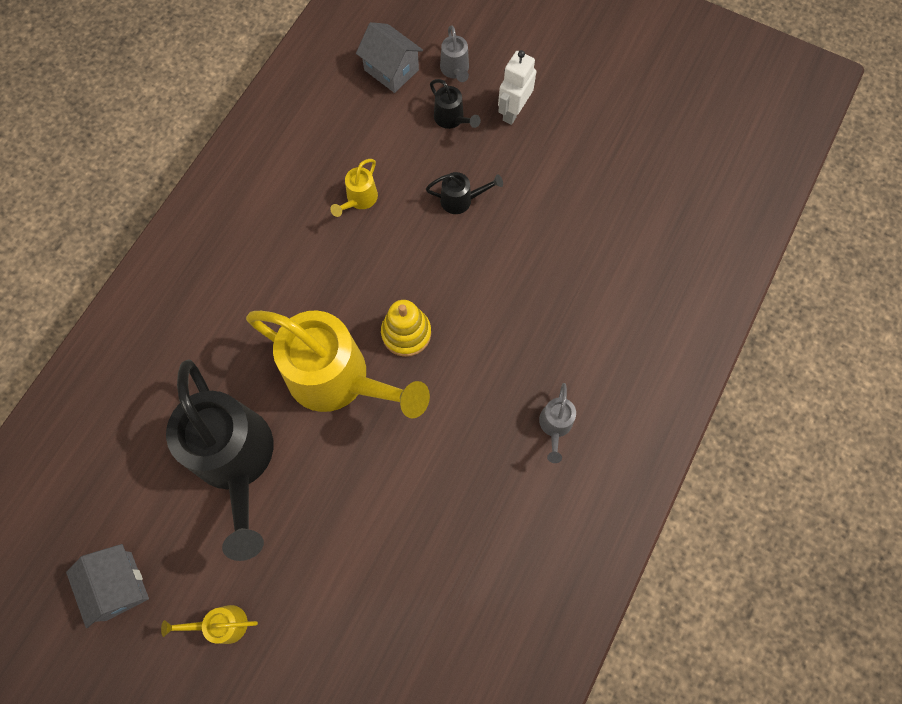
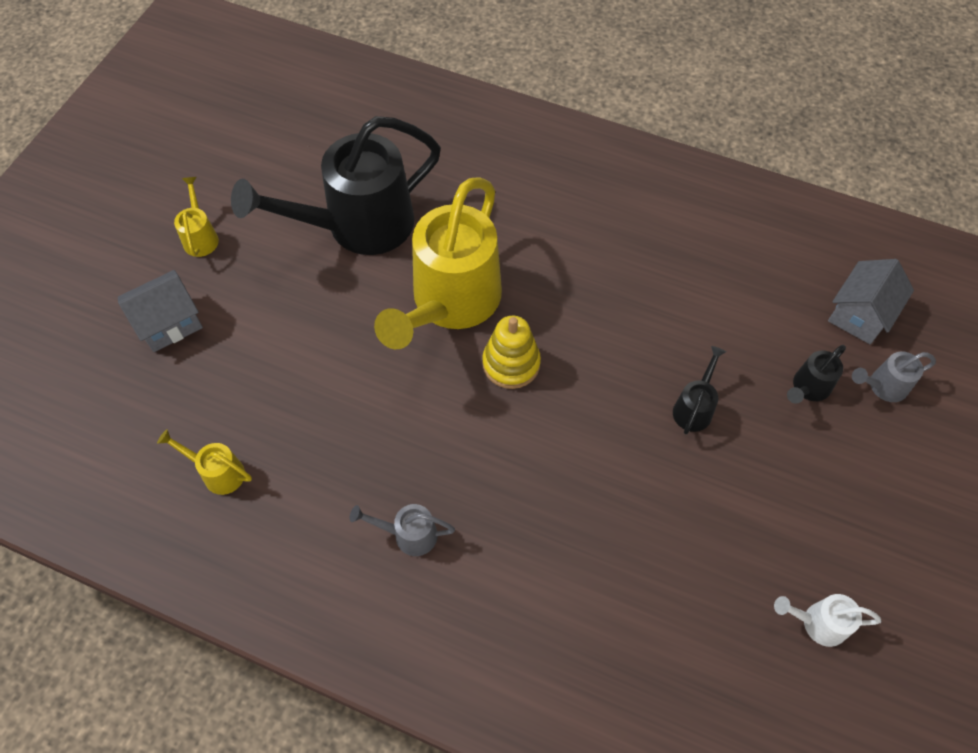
camera: 85 degrees right, 10 degrees down
grey house [66,544,149,628] -> grey house moved to [118,270,203,352]
yellow watering can [330,159,378,217] -> yellow watering can moved to [157,429,252,495]
black watering can [426,172,503,214] -> black watering can turned 150 degrees counterclockwise [673,346,726,434]
white robot [498,50,536,125] -> none
none -> white watering can [774,594,881,647]

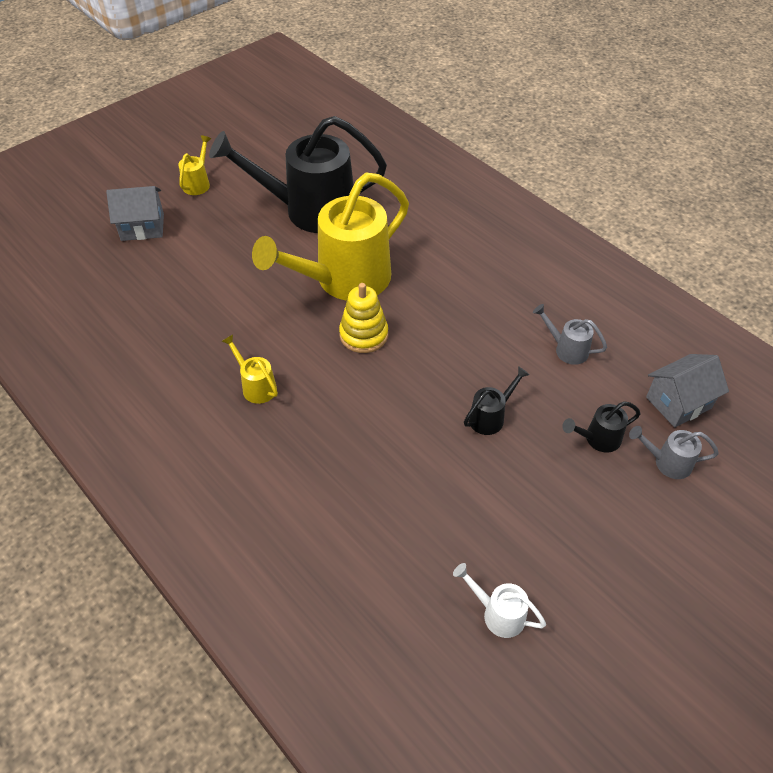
camera: 25 degrees right, 10 degrees down
yellow watering can [157,429,252,495] -> yellow watering can moved to [221,334,278,404]
grey watering can [350,504,455,556] -> grey watering can moved to [533,304,607,365]

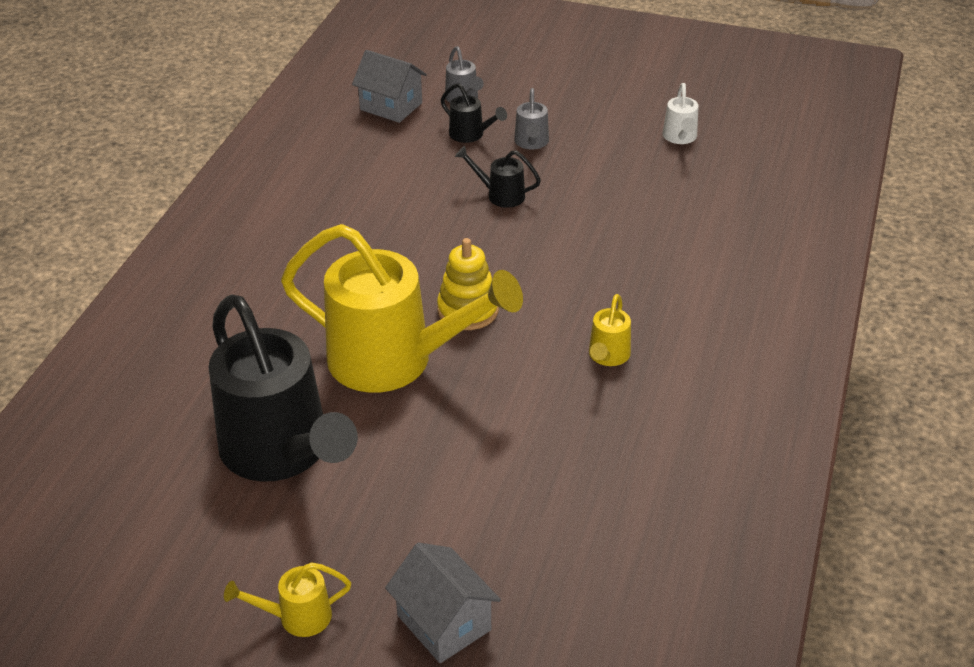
camera: 120 degrees left, 10 degrees down
grey watering can [533,304,607,365] -> grey watering can moved to [514,88,549,150]

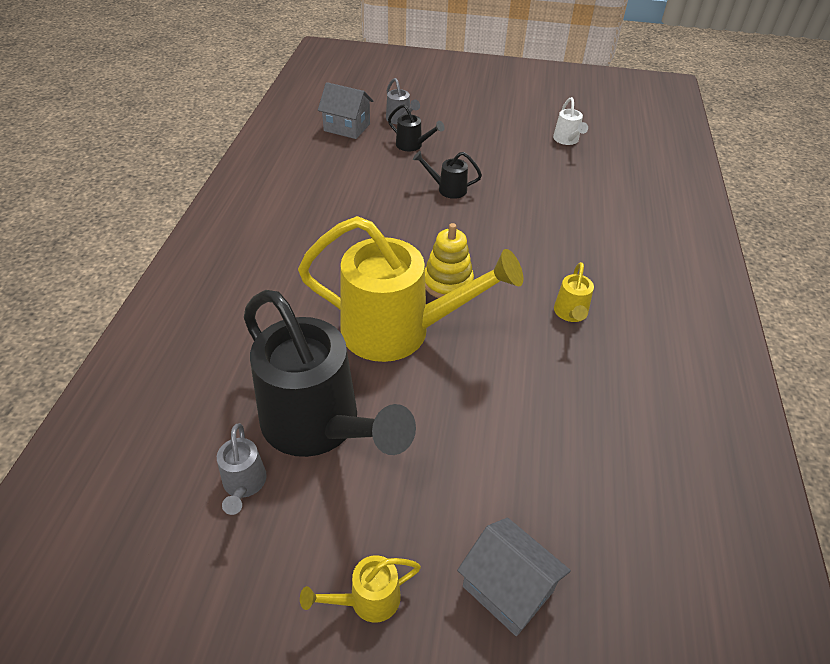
camera: 10 degrees left, 5 degrees up
grey watering can [514,88,549,150] -> grey watering can moved to [217,423,267,515]

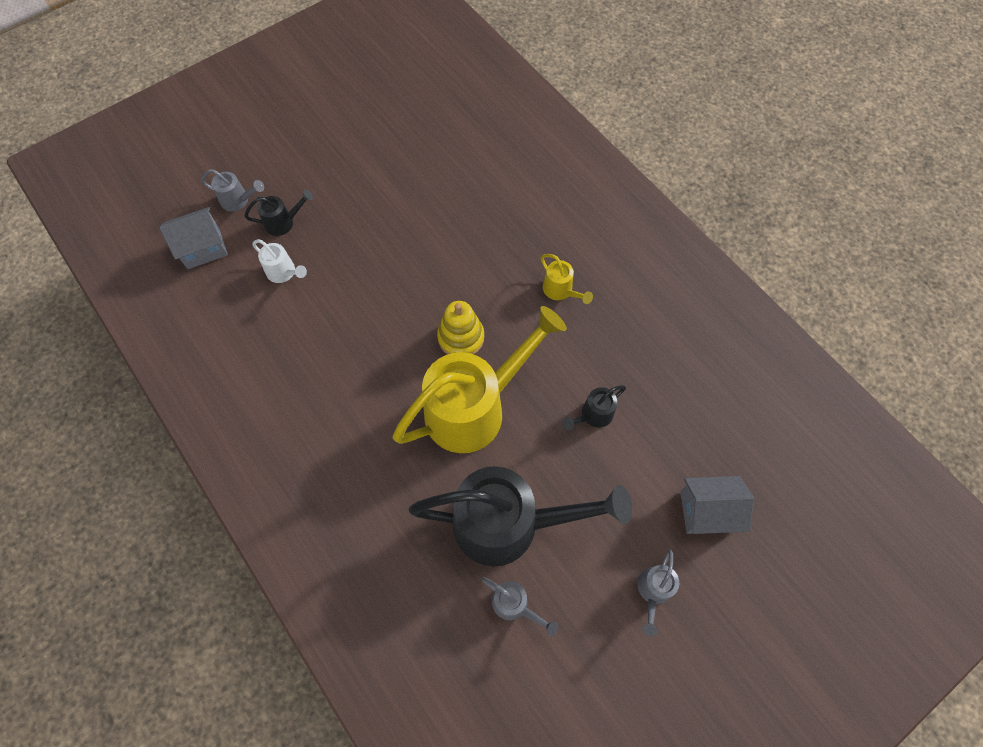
camera: 45 degrees left, 20 degrees up
yellow watering can [300,555,421,623] -> grey watering can [637,550,679,636]
black watering can [413,151,482,199] -> black watering can moved to [562,385,626,430]
white watering can [553,97,588,145] -> white watering can moved to [252,239,307,283]

